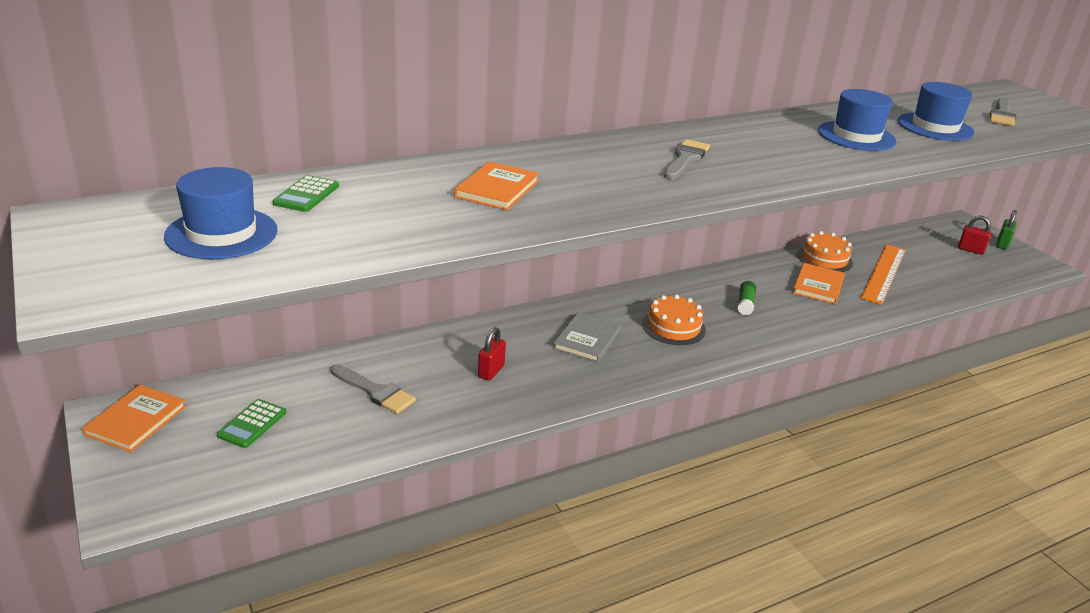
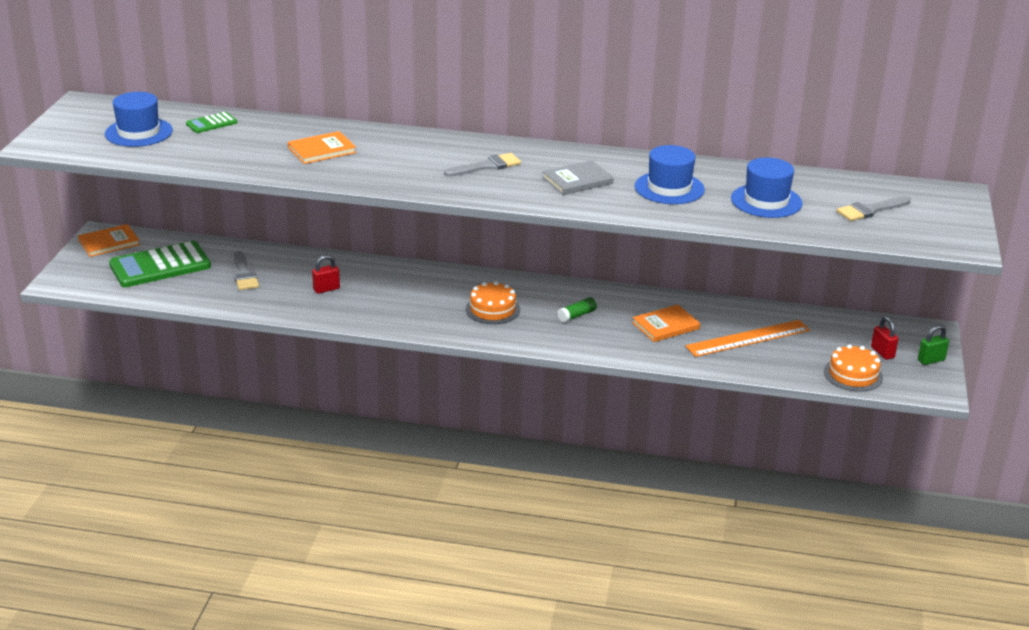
camera: 40 degrees right, 0 degrees up
green calculator [217,399,286,448] -> green calculator [109,241,211,287], size x2.09
grey book [553,312,622,363] -> grey book moved to [542,160,614,195]
orange cake [797,231,853,272] -> orange cake moved to [824,344,883,392]

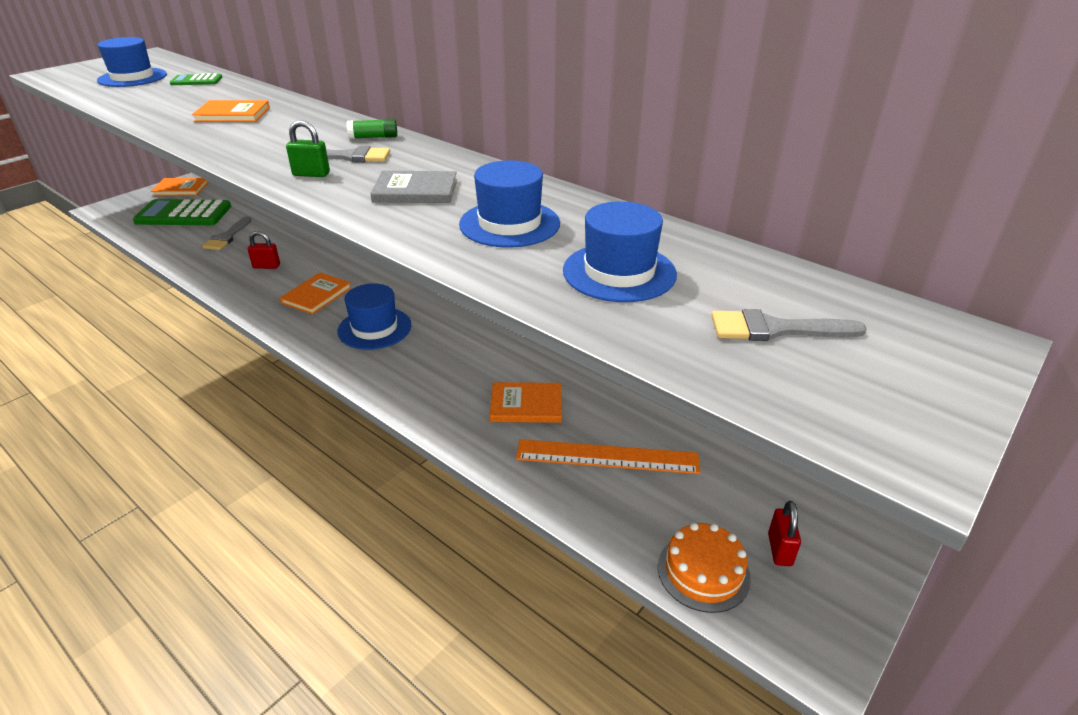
camera: 30 degrees right, 5 degrees up
orange cake [465,281,520,324] -> blue hat [337,284,411,350]
green glue stick [558,297,597,322] -> green glue stick moved to [347,119,397,139]
green padlock [918,325,949,365] -> green padlock moved to [286,120,330,177]
none -> orange book [280,272,352,315]

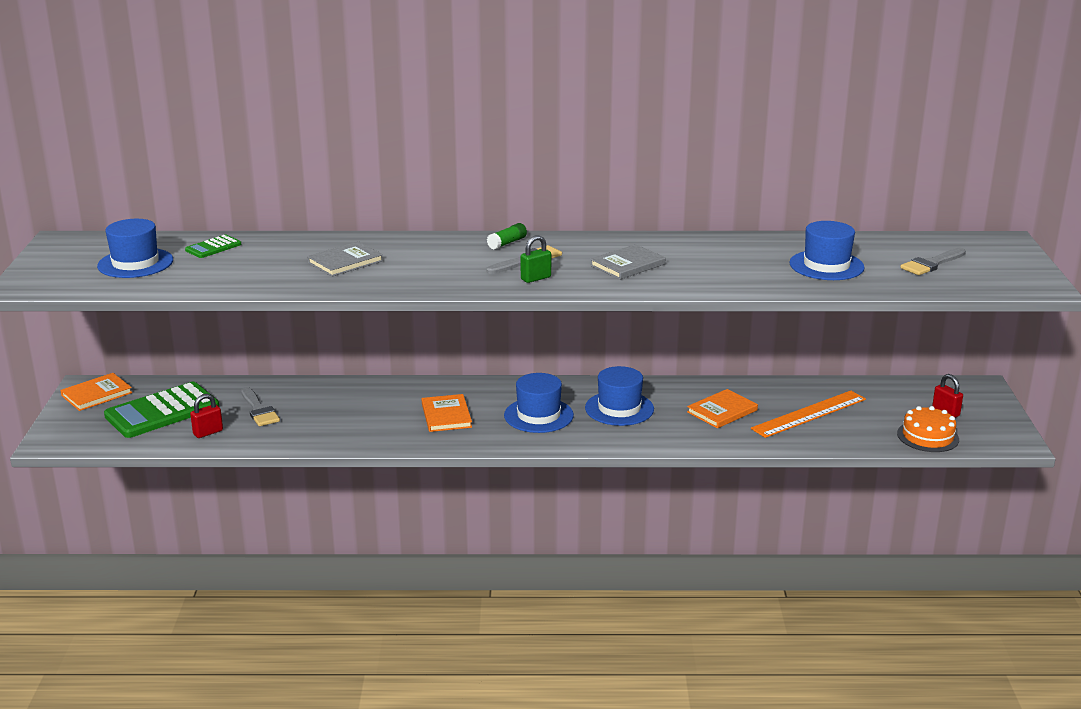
camera: 40 degrees left, 10 degrees down
orange book [192,100,270,122] -> grey book [307,241,383,277]
red padlock [248,231,280,269] -> red padlock moved to [190,394,223,438]
blue hat [459,160,560,248] -> blue hat moved to [585,366,654,426]

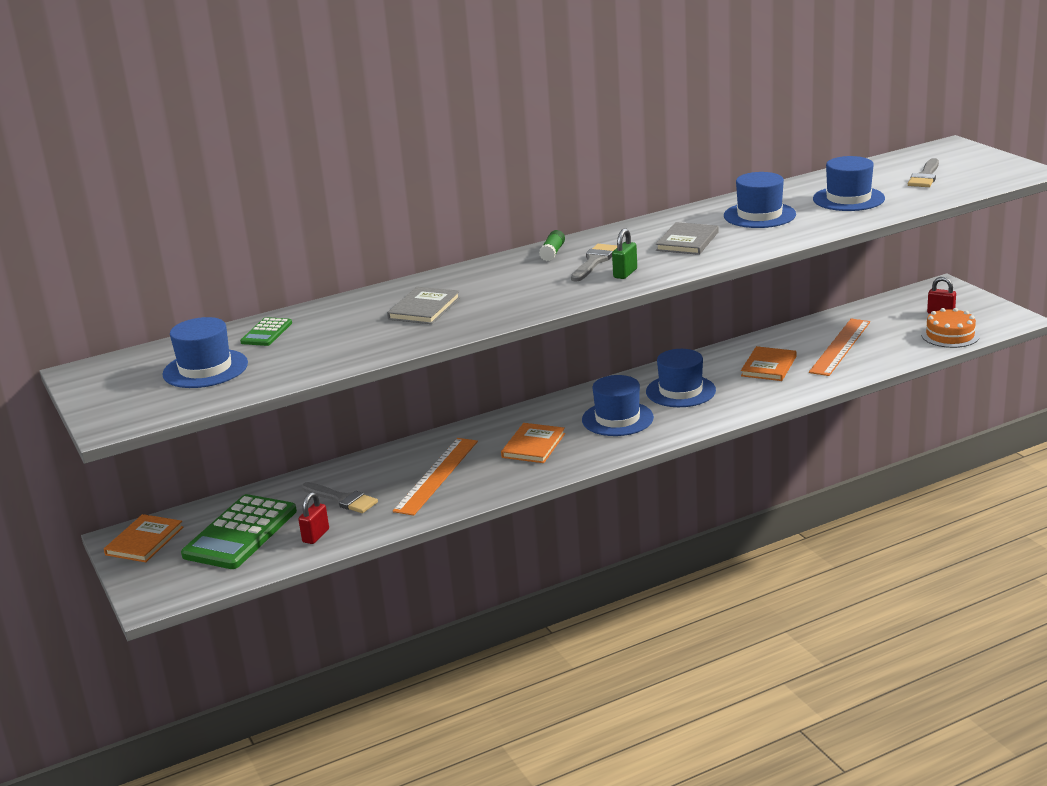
camera: 25 degrees left, 0 degrees up
orange book [422,394,472,432] -> orange book turned 60 degrees clockwise [501,423,565,463]
none -> orange ruler [393,438,478,516]
none -> blue hat [724,172,796,228]

